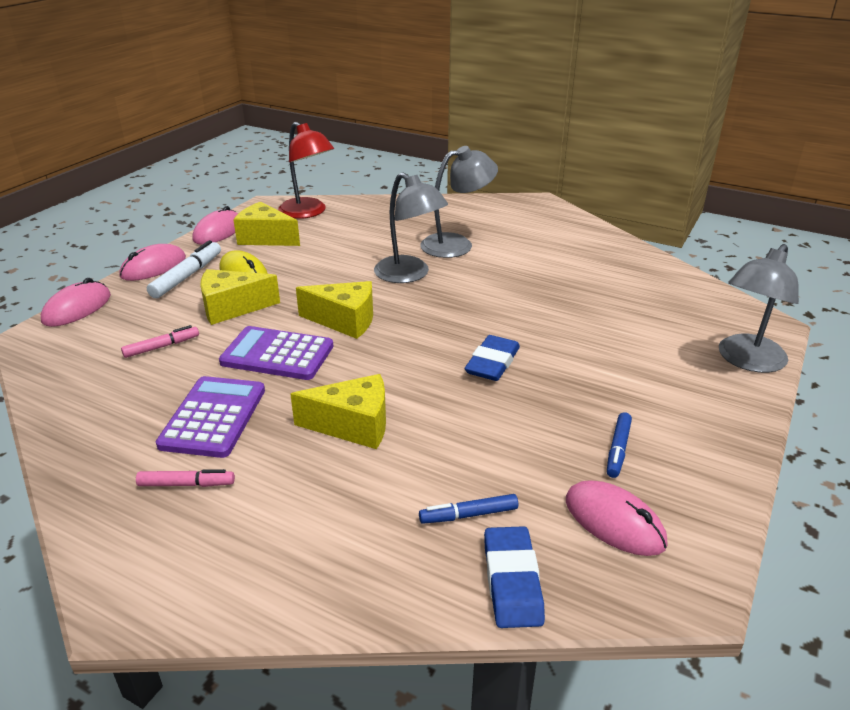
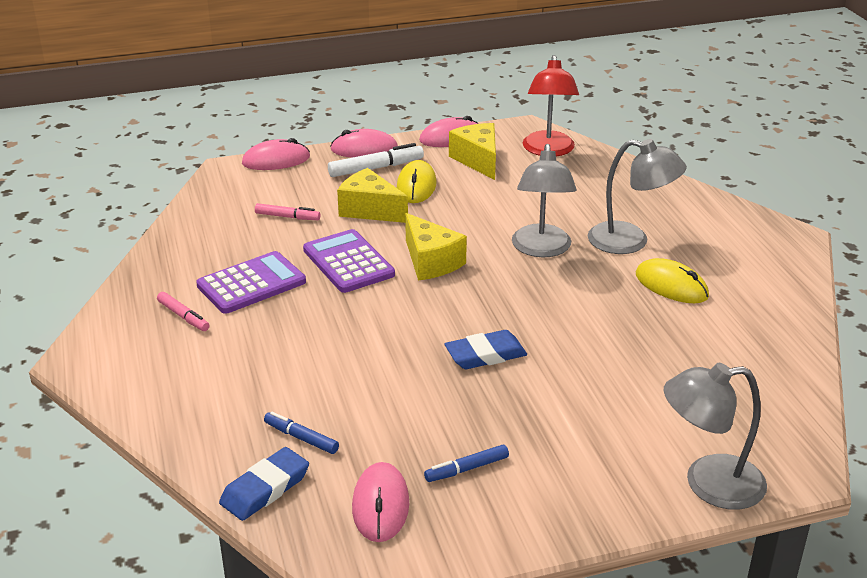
camera: 45 degrees right, 0 degrees up
yellow cheese [290,374,386,449] -> none
none -> yellow mouse [636,258,709,303]

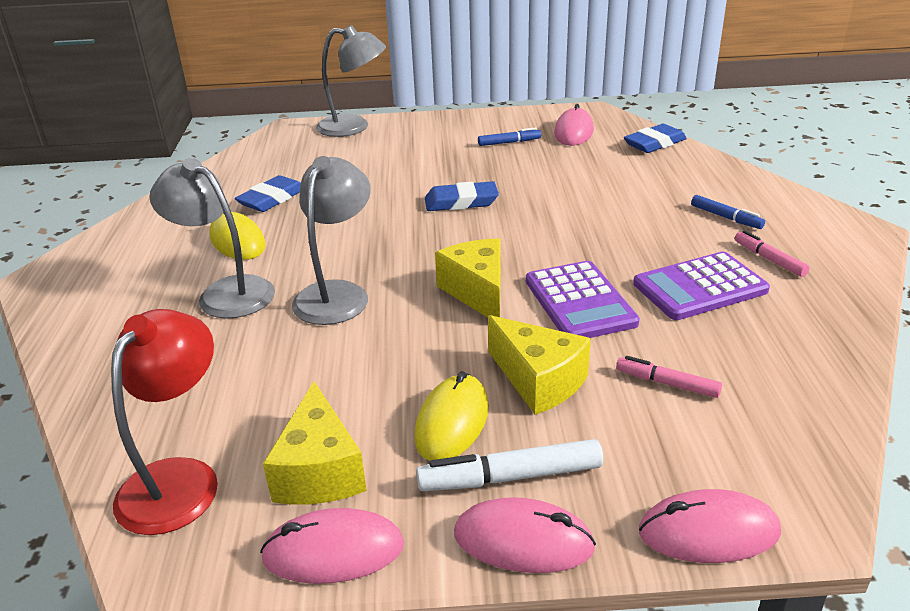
camera: 165 degrees left, 0 degrees up
blue marker [264,412,339,454] -> blue marker moved to [691,195,765,229]
none -> blue eraser [235,175,301,212]

